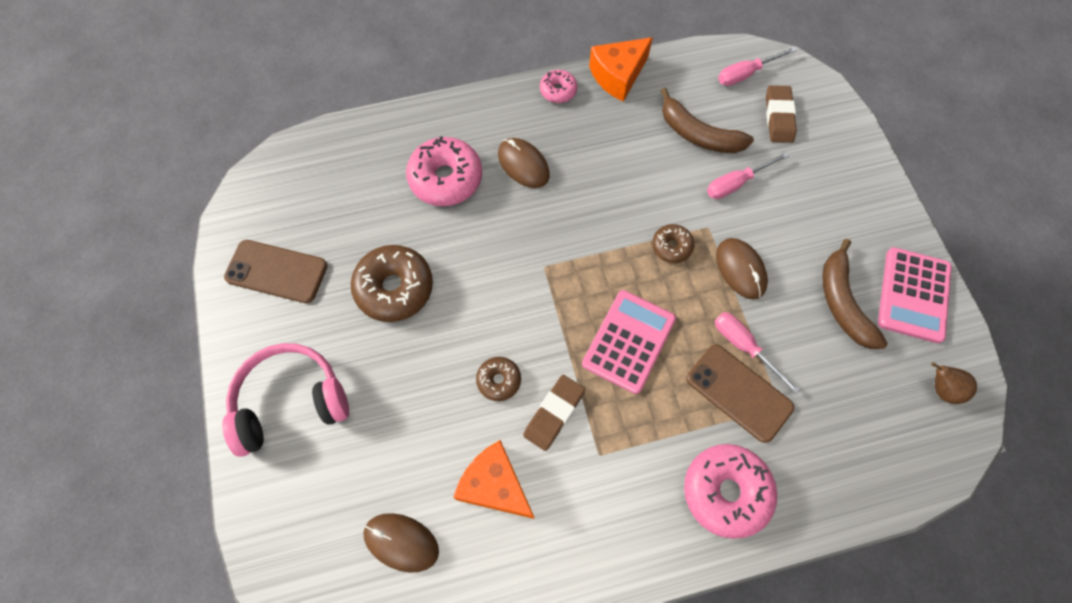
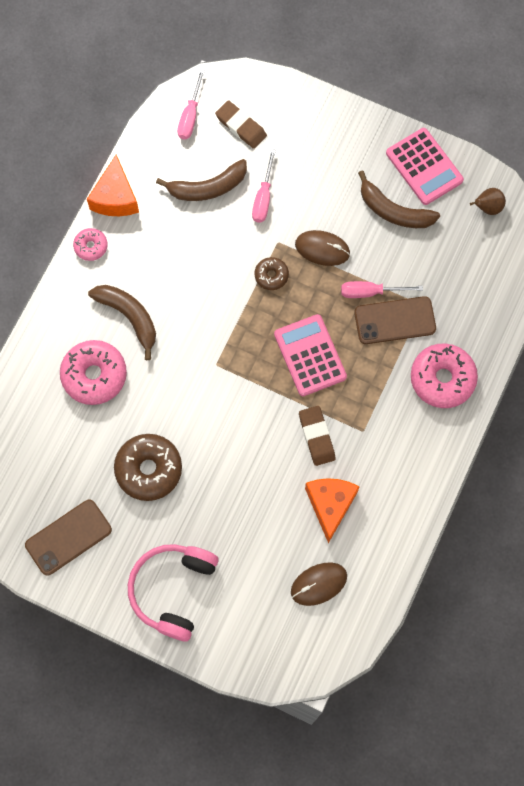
camera: 50 degrees left, 5 degrees up
orange cheese [453,440,534,519] -> orange cheese turned 105 degrees clockwise [305,478,360,543]
brown donut [476,357,521,401] -> none
brown mouse [498,138,550,188] -> brown banana [88,285,156,360]

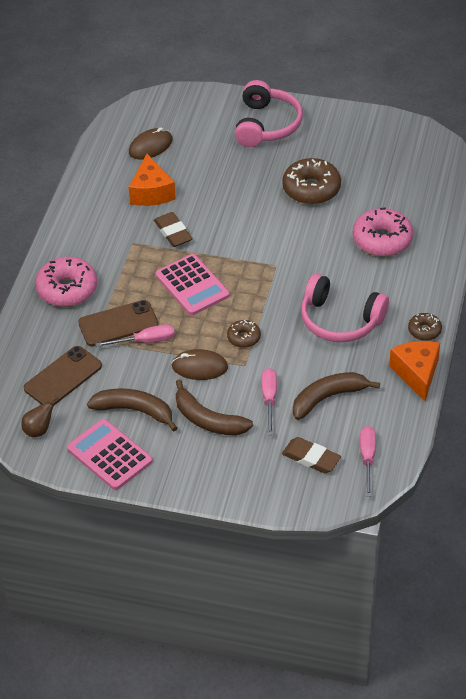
camera: 170 degrees right, 25 degrees down
brown phone [25,500,112,576] -> brown phone moved to [24,346,102,406]
pink donut [73,228,108,261] -> brown donut [408,313,442,341]
brown banana [88,285,156,360] -> brown banana moved to [176,379,253,436]
none -> pink headphones [301,274,389,342]

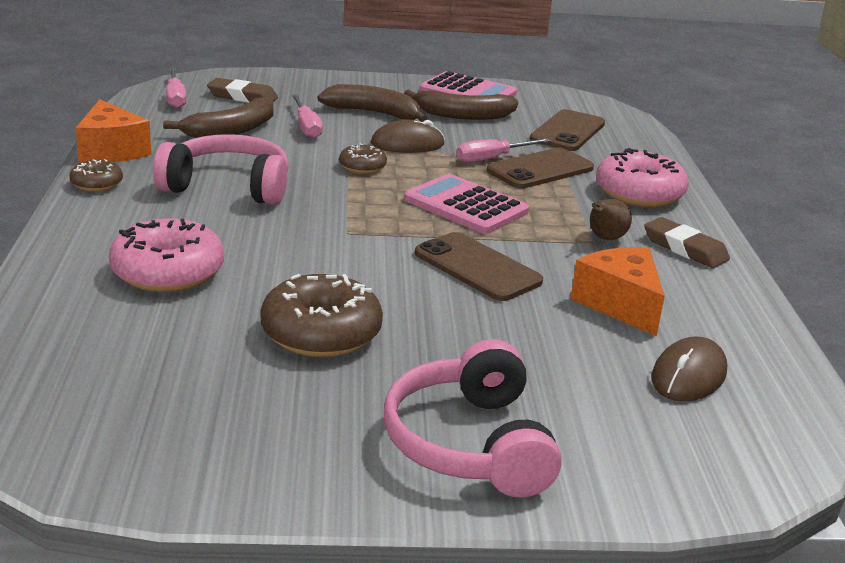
camera: 160 degrees right, 20 degrees down
brown pear [21,396,58,437] -> brown pear moved to [590,199,632,240]
brown eraser [154,212,193,247] -> brown eraser moved to [644,217,730,268]
none -> brown phone [415,232,543,301]

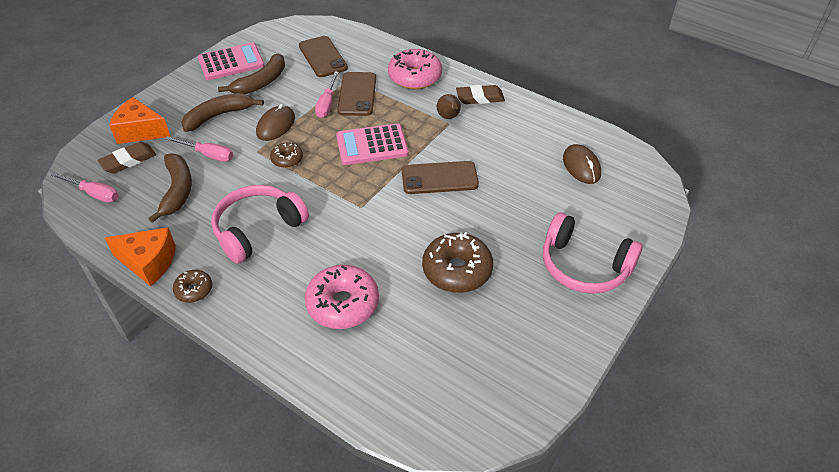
camera: 50 degrees left, 20 degrees up
orange cheese [571,247,665,336] -> orange cheese moved to [109,97,171,144]

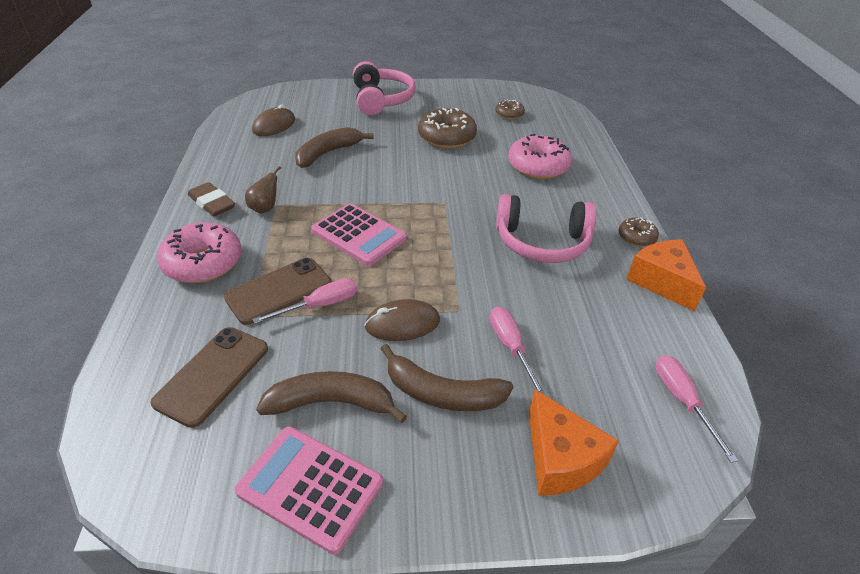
camera: 130 degrees left, 5 degrees down
brown eraser [97,142,156,174] -> none
brown banana [148,153,192,223] -> brown banana moved to [295,127,374,168]
brown donut [270,143,303,168] -> brown donut moved to [495,99,525,120]
brown phone [402,161,479,194] -> none

